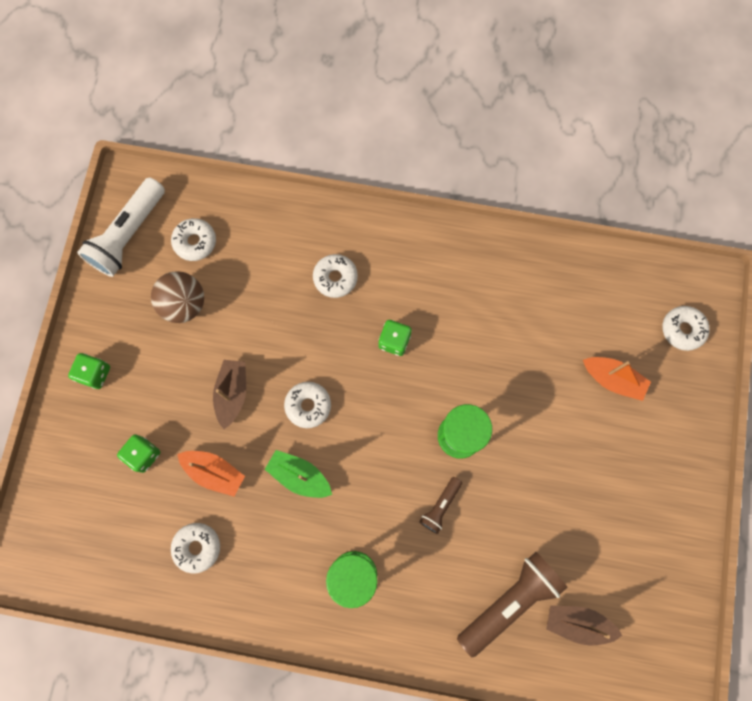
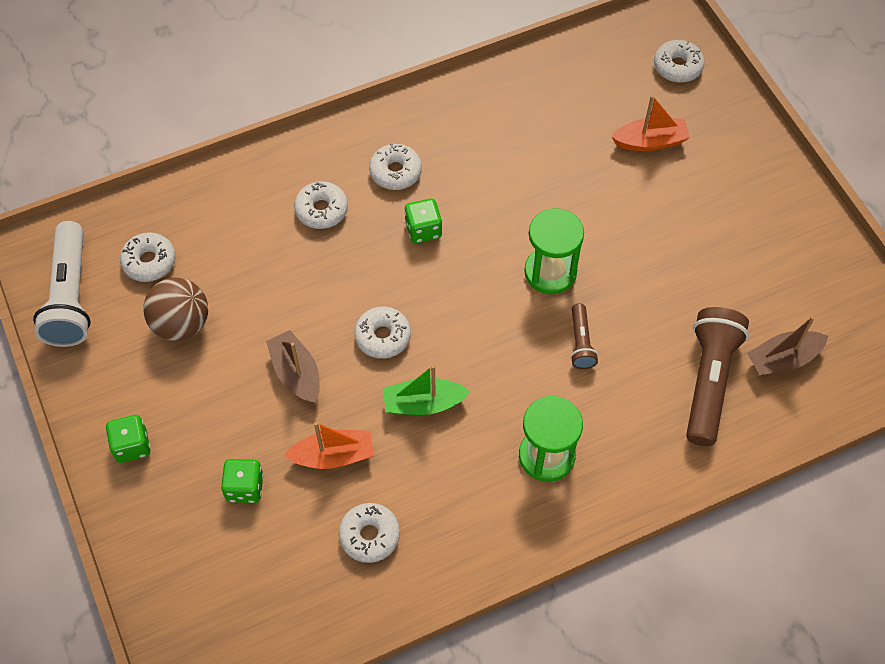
camera: 35 degrees left, 15 degrees down
none -> white donut [369,143,422,190]

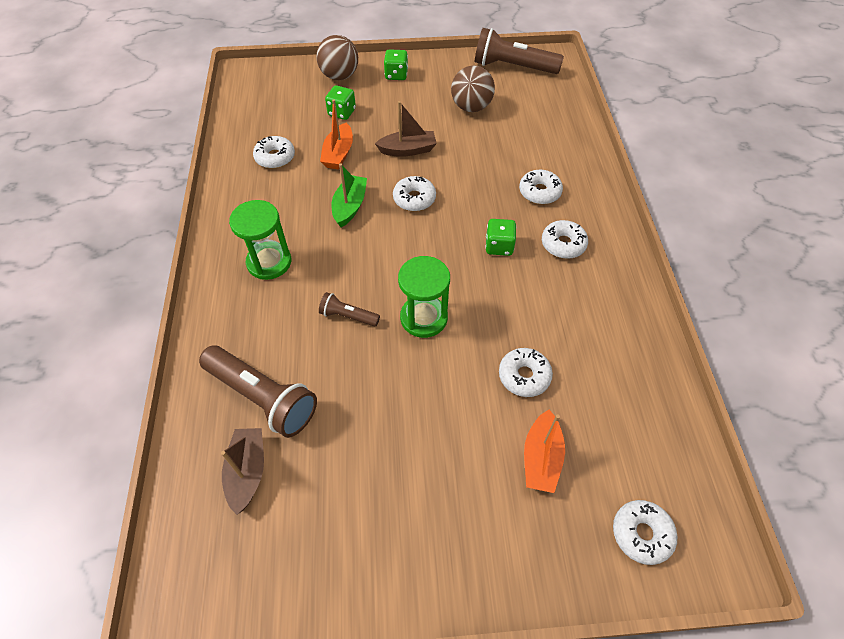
camera: 110 degrees right, 5 degrees down
white flashlight [33,221,91,347] -> brown flashlight [475,28,564,74]
white donut [120,232,176,282] -> white donut moved to [499,348,553,397]
none -> brown ball [316,35,358,80]

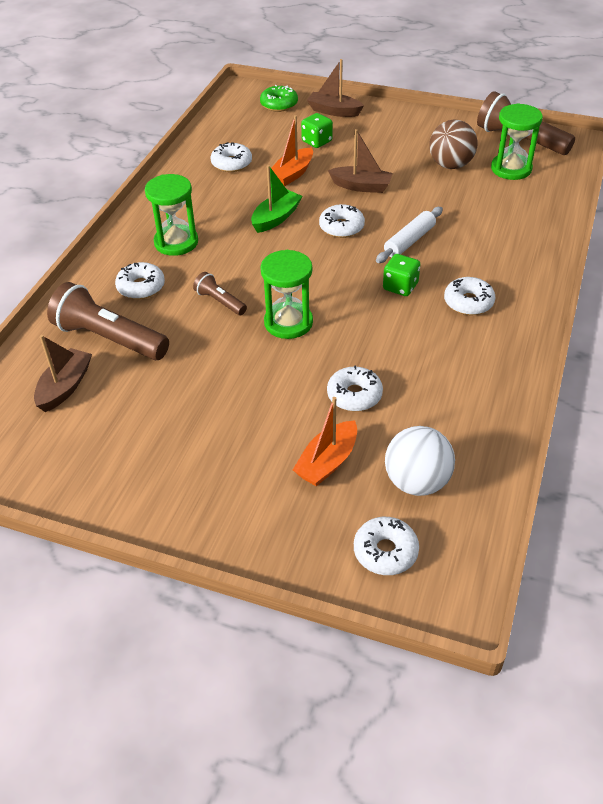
camera: 25 degrees right, 10 degrees down
brown flashlight [199,345,317,438] -> brown flashlight turned 150 degrees clockwise [47,282,169,360]
brown ball [316,35,358,80] -> brown boat [307,59,364,117]
green dice [384,49,408,80] -> none
white donut [519,170,563,204] -> white donut moved to [115,262,165,299]
none -> green donut [260,85,298,112]
none -> white rolling pin [376,207,443,263]
none -> white ball [385,426,455,496]
none -> green hourglass [491,103,543,180]

